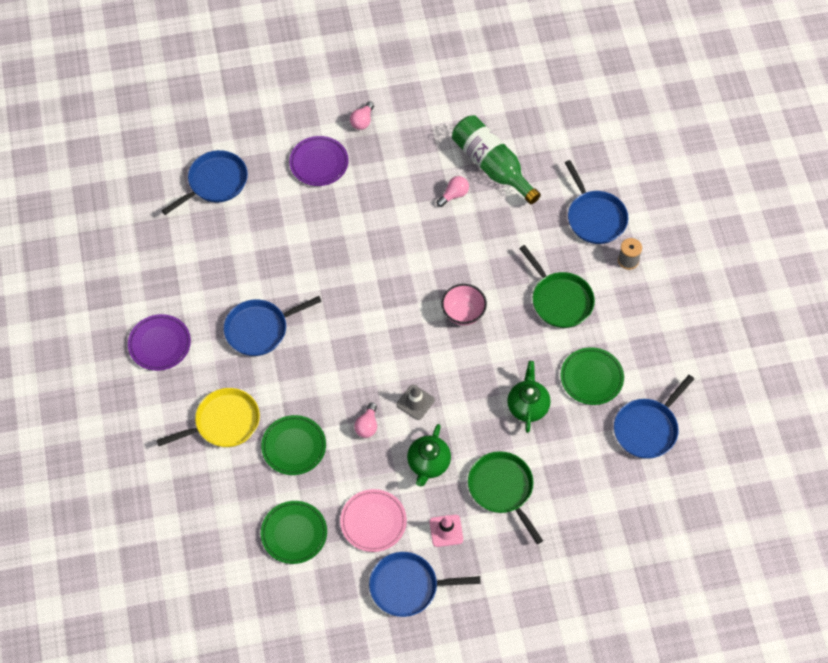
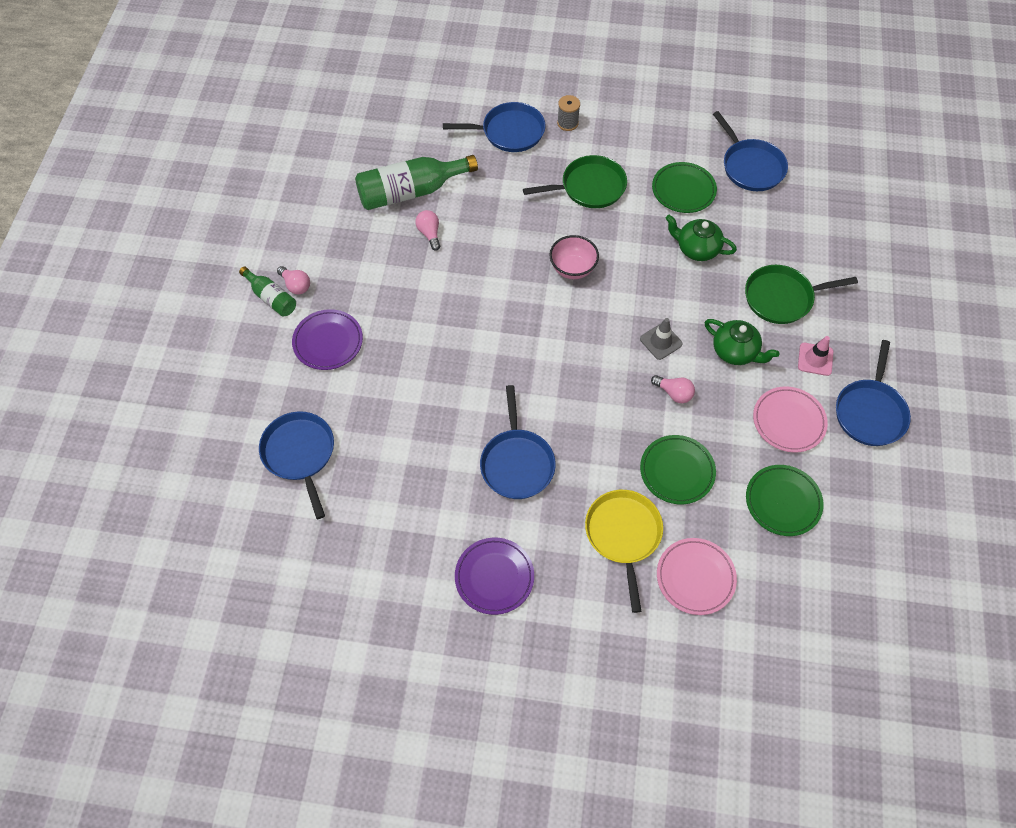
camera: 70 degrees left, 0 degrees up
none -> green bottle [239,266,296,316]
none -> pink plate [657,538,737,615]

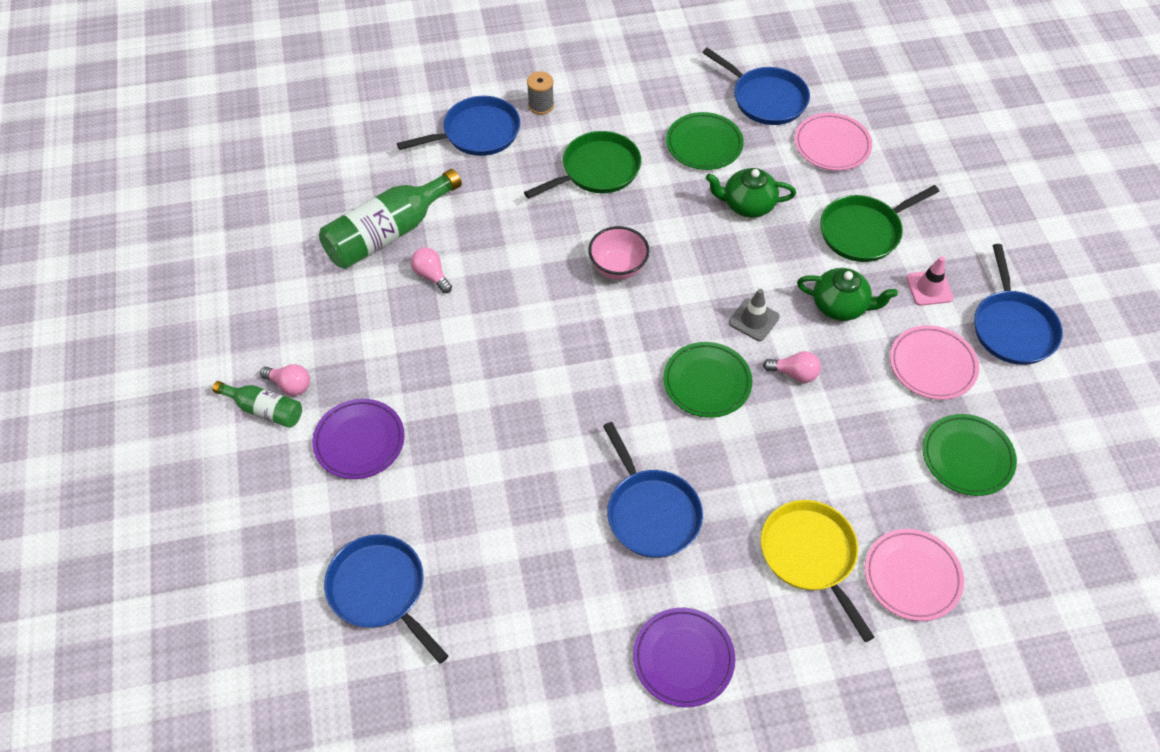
camera: 20 degrees left, 5 degrees down
green plate [640,435,716,504] -> green plate moved to [663,342,752,418]
none -> pink plate [794,113,872,171]

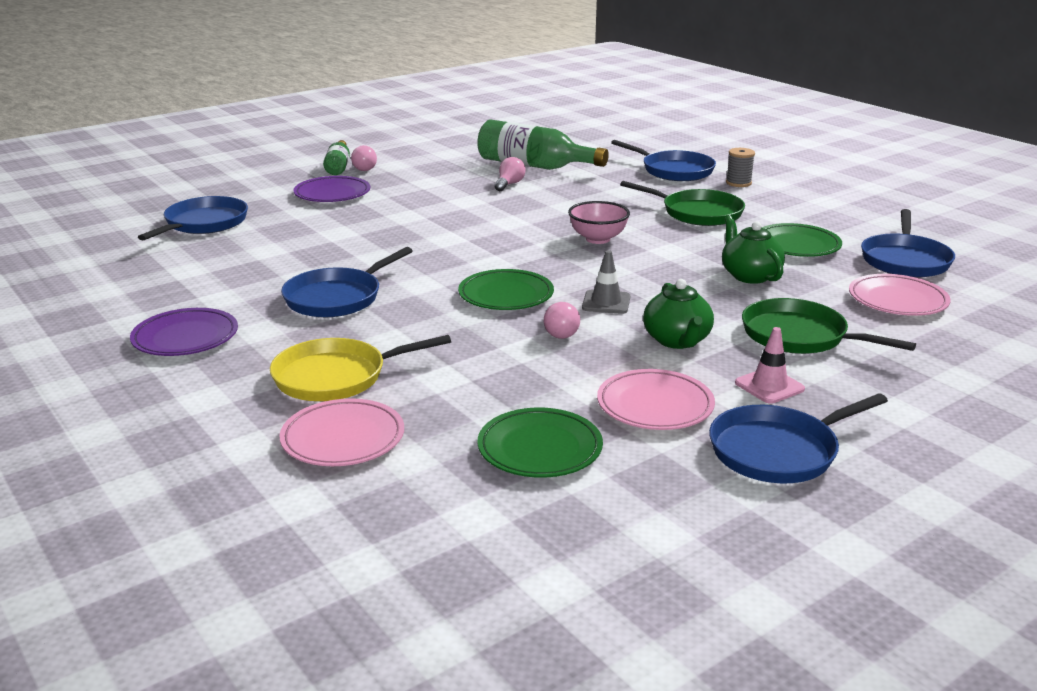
camera: 65 degrees right, 30 degrees down
yellow pan [761,500,874,642] -> yellow pan turned 150 degrees counterclockwise [270,335,451,401]

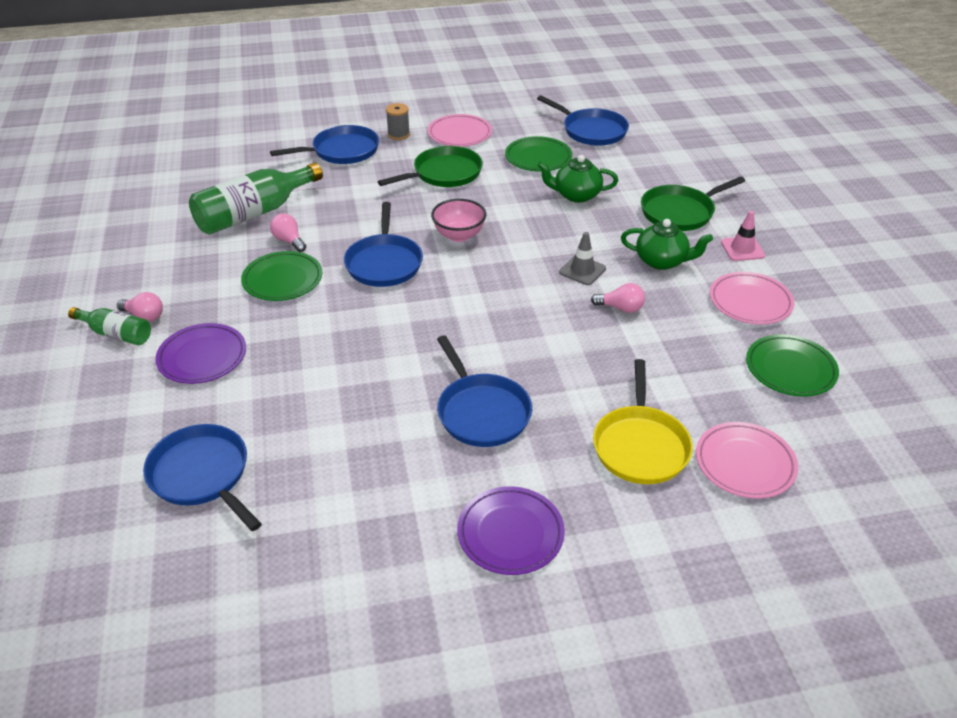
camera: 65 degrees left, 15 degrees up
green plate [458,269,554,310] -> green plate moved to [241,251,322,301]
blue pan [709,393,888,483] -> blue pan moved to [344,202,423,287]
pink plate [849,274,951,316] -> pink plate moved to [428,114,492,147]

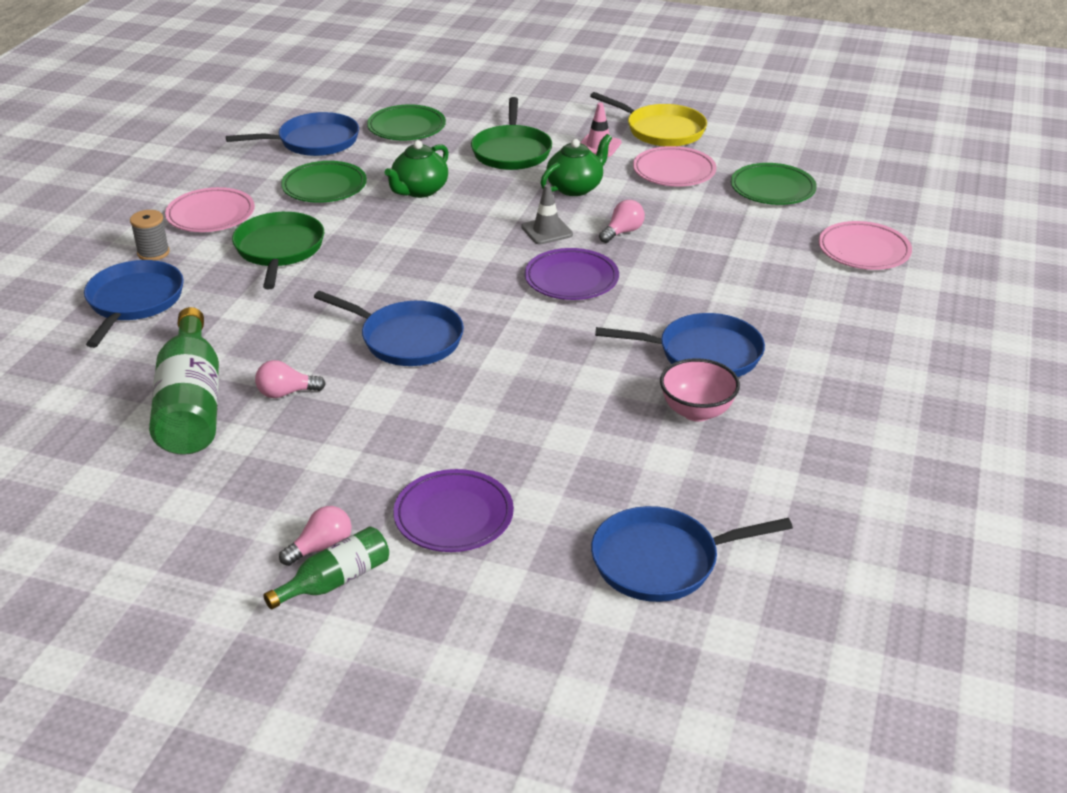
camera: 60 degrees left, 5 degrees down
green plate [241,251,322,301] -> green plate moved to [367,104,446,140]
pink bowl [431,199,486,242] -> pink bowl moved to [660,358,740,422]
purple plate [457,486,565,575] -> purple plate moved to [525,248,619,300]
yellow pan [593,359,693,484] -> yellow pan moved to [590,92,707,146]

